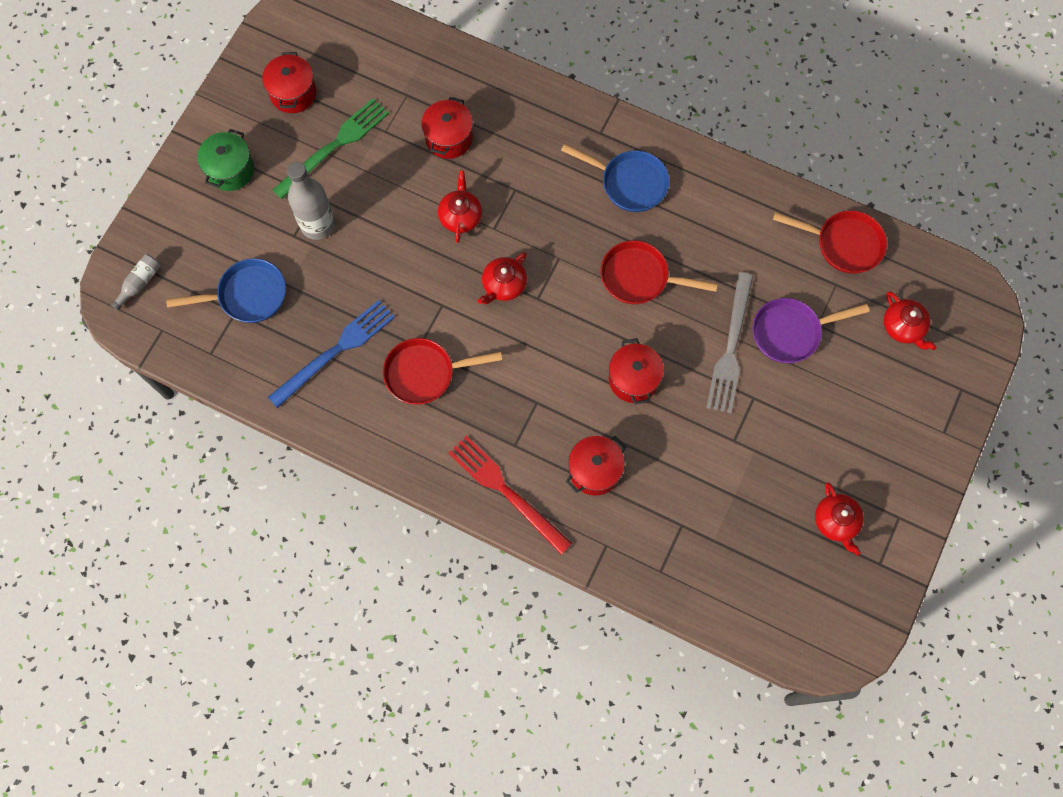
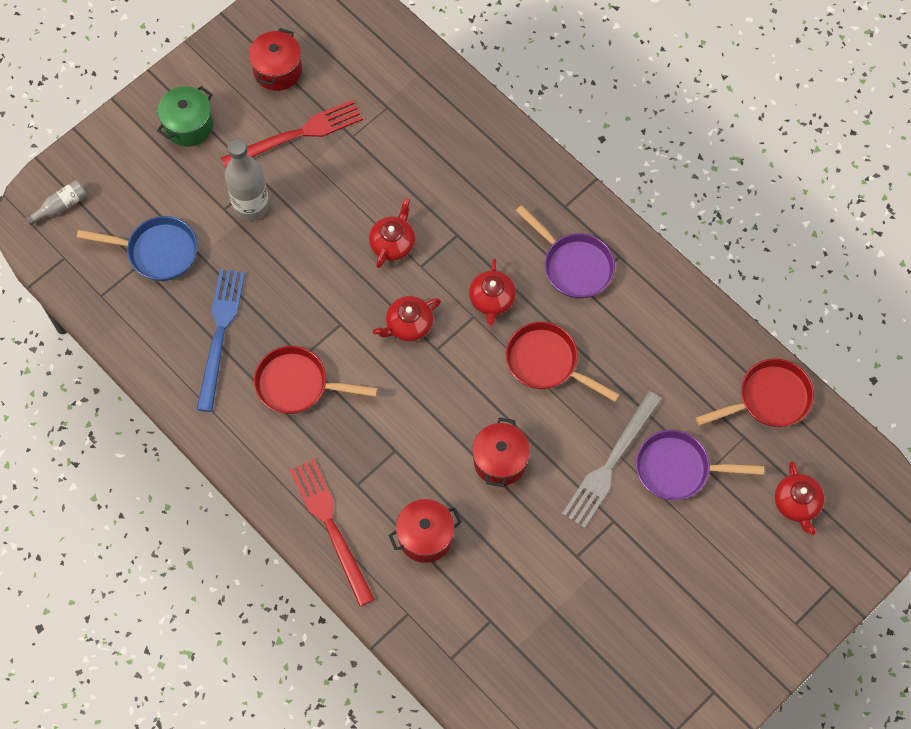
camera: 20 degrees right, 5 degrees down
blue fork [268,300,395,408] -> blue fork turned 60 degrees counterclockwise [196,269,245,412]
green fork [273,98,389,199] -> red fork [221,100,363,168]
red pot [421,97,473,159] -> none
blue pan [561,144,670,212] -> purple pan [516,205,615,299]
red pan [773,210,887,274] -> red pan turned 60 degrees counterclockwise [695,359,814,427]
red teapot [815,482,864,556] -> red teapot moved to [469,259,516,325]

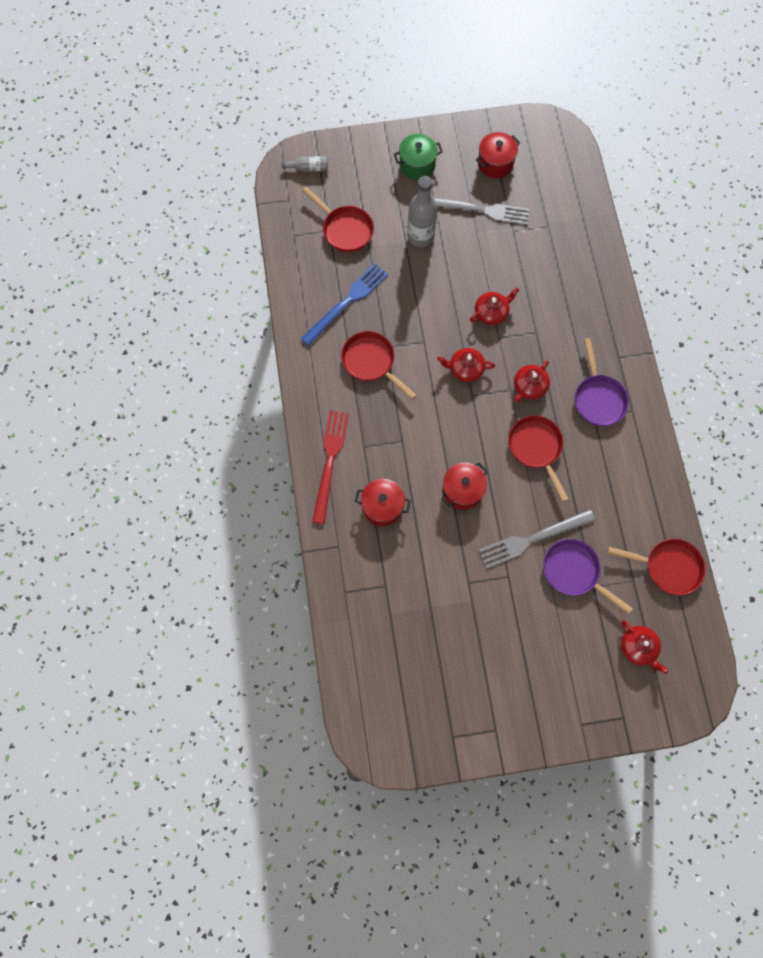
camera: 35 degrees right, 5 degrees up
blue pan [77,216,198,281] -> red pan [302,187,374,252]
red fork [221,100,363,168] -> grey fork [433,197,530,225]
red teapot [775,461,825,535] -> red teapot turned 60 degrees counterclockwise [621,620,668,674]

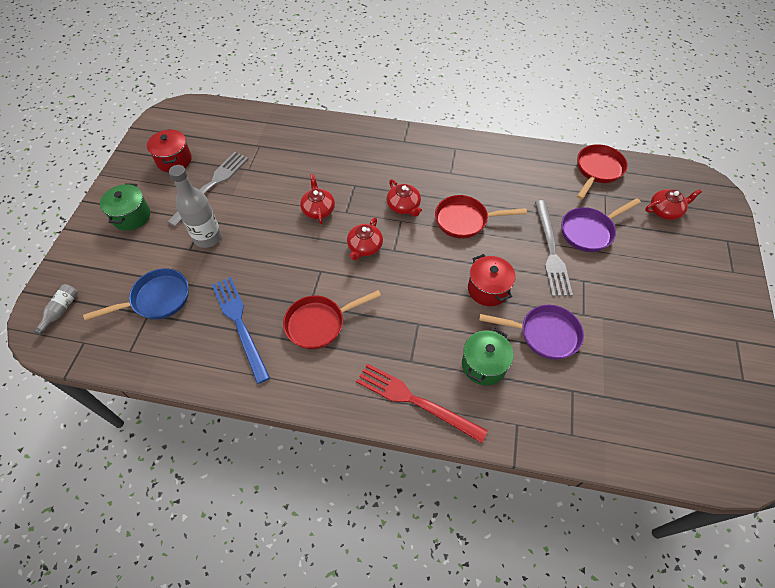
camera: 70 degrees left, 15 degrees down
red pan [302,187,374,252] -> blue pan [83,268,189,321]
red pot [355,479,411,526] -> green pot [462,329,514,385]
purple pan [574,338,629,426] -> purple pan moved to [479,305,584,360]

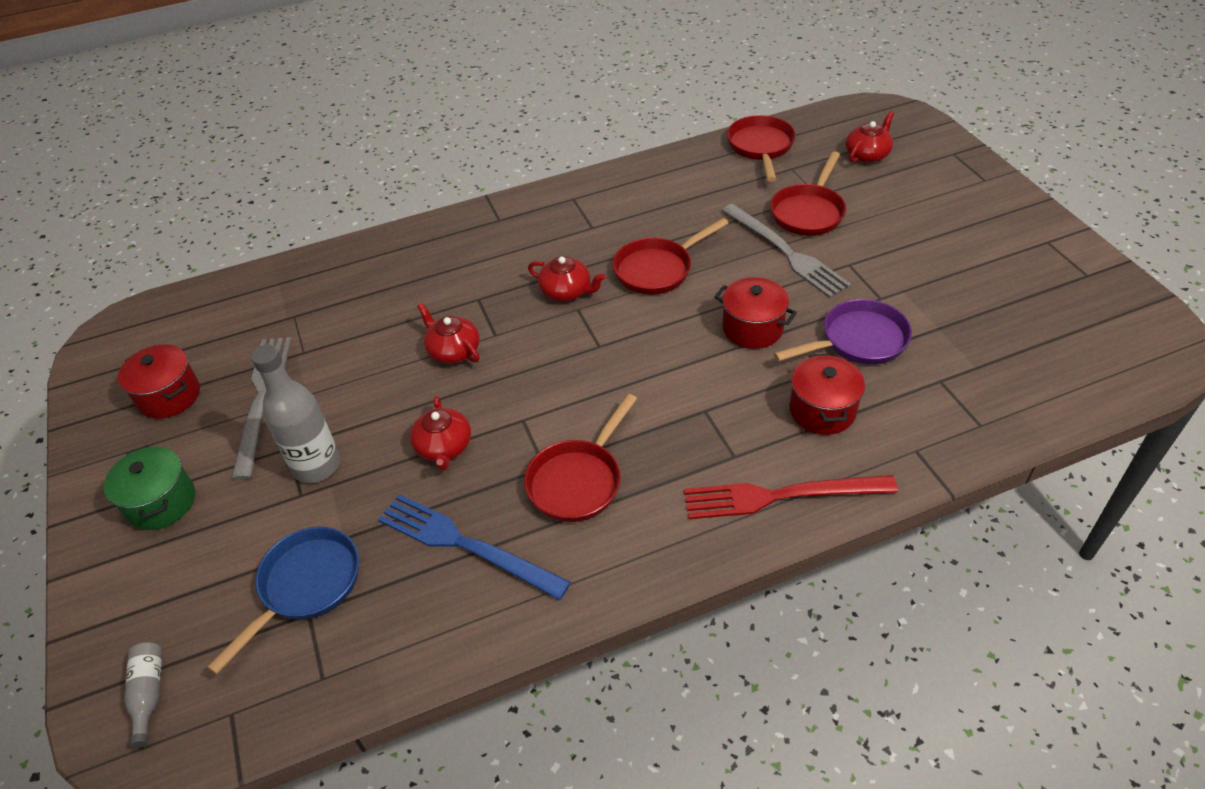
camera: 30 degrees left, 10 degrees down
red teapot [347,217,383,260] -> red teapot moved to [410,396,471,471]
green pot [462,329,514,385] -> red pot [789,354,865,435]
purple pan [561,198,641,252] -> red pan [770,151,846,236]

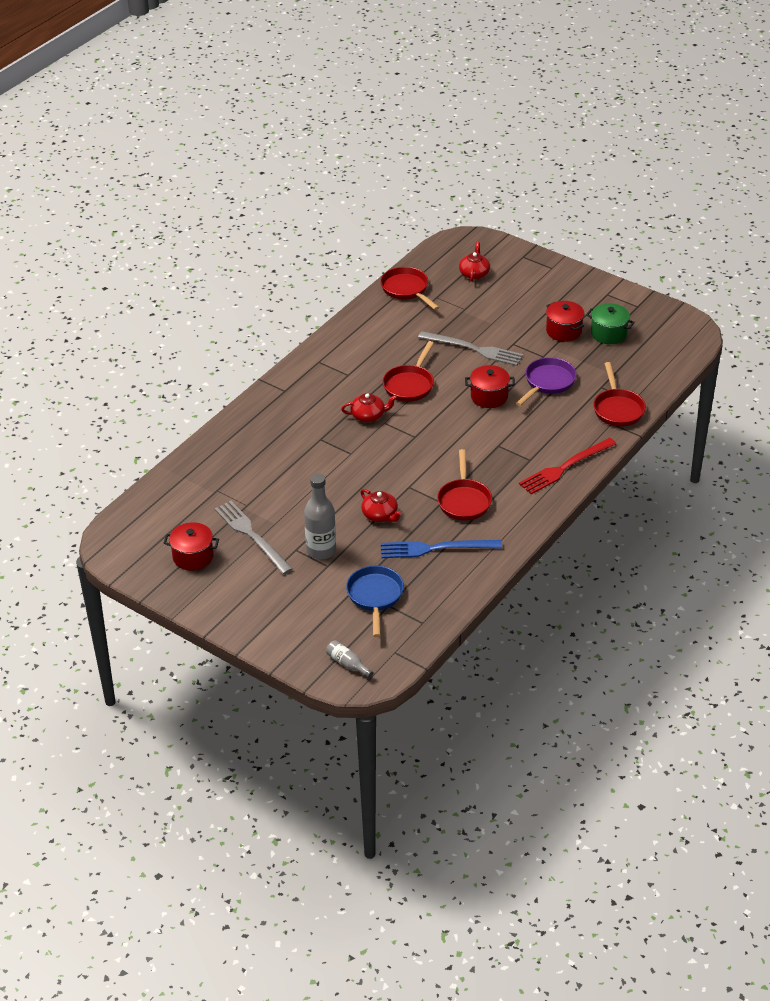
camera: 35 degrees left, 5 degrees down
green pot [104,445,195,530] -> green pot moved to [586,303,634,344]
red teapot [417,303,480,364] -> none
red pan [770,151,846,236] -> red pan moved to [593,362,646,427]
red pot [789,354,865,435] -> red pot moved to [546,301,584,342]

